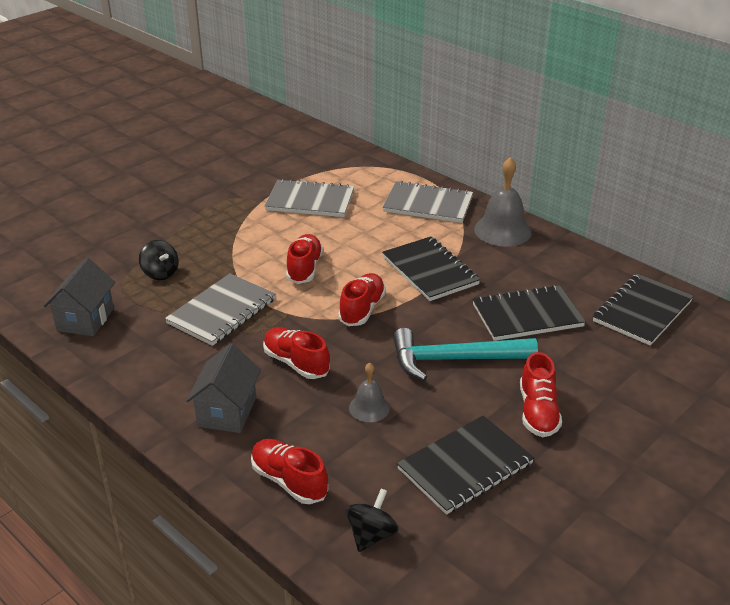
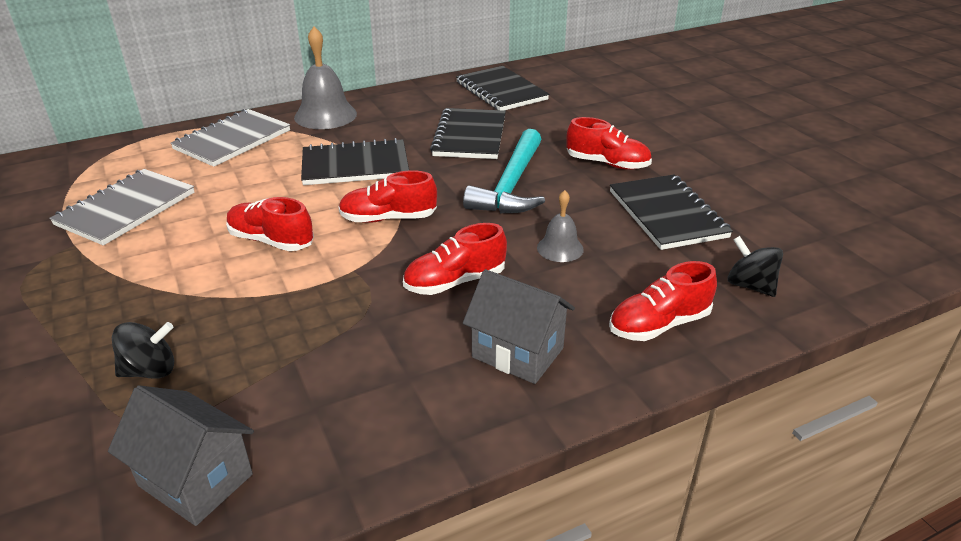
camera: 70 degrees left, 0 degrees up
grey notebook [165,273,276,346] -> none
red shoe [338,273,386,326] -> red shoe turned 45 degrees counterclockwise [338,170,437,223]

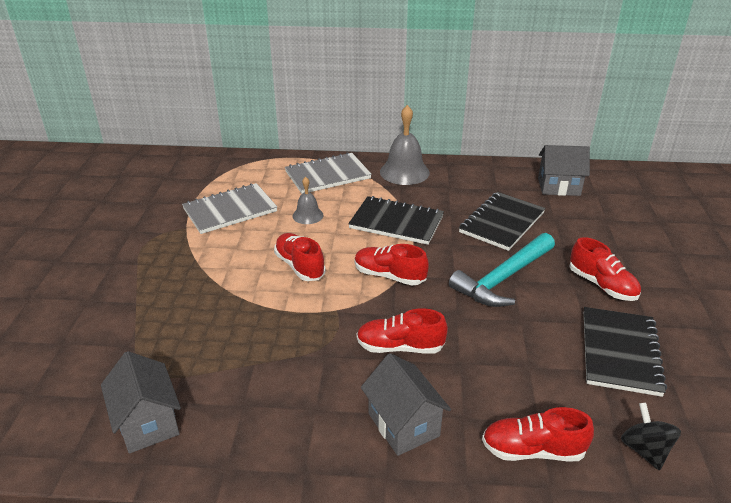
camera: 30 degrees right, 0 degrees up
black spinning top [112,322,174,378] -> none
black notebook [456,66,549,110] -> grey house [538,145,590,196]
grey bell [537,190,584,262] -> grey bell moved to [292,177,323,224]

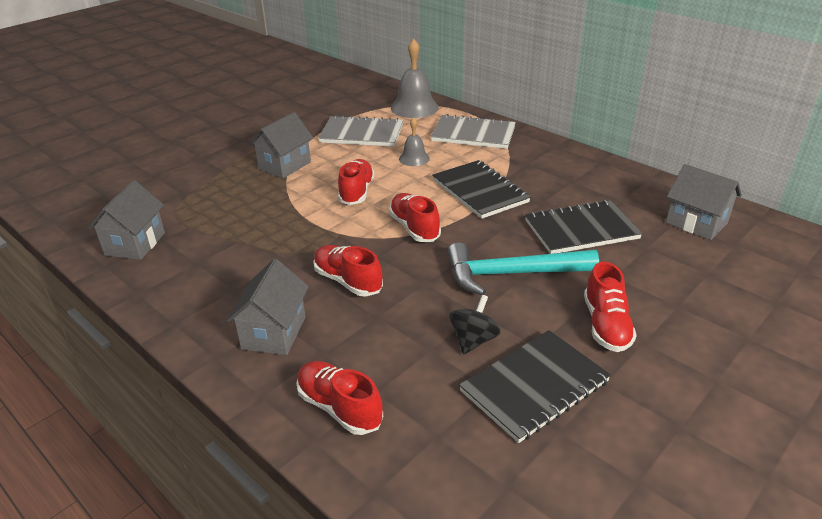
camera: 40 degrees right, 0 degrees up
grey bell [380,105,430,185] -> grey bell moved to [391,38,439,118]
black spinning top [621,403,681,471] -> black spinning top moved to [449,295,501,355]
none -> grey house [249,112,313,178]

